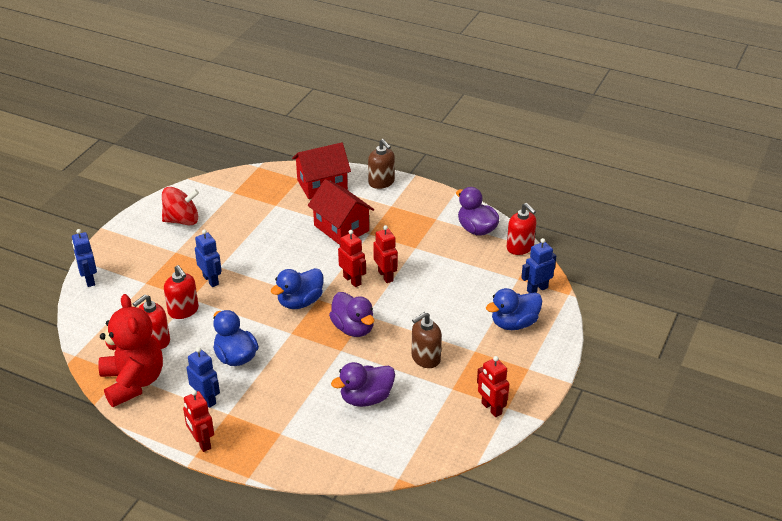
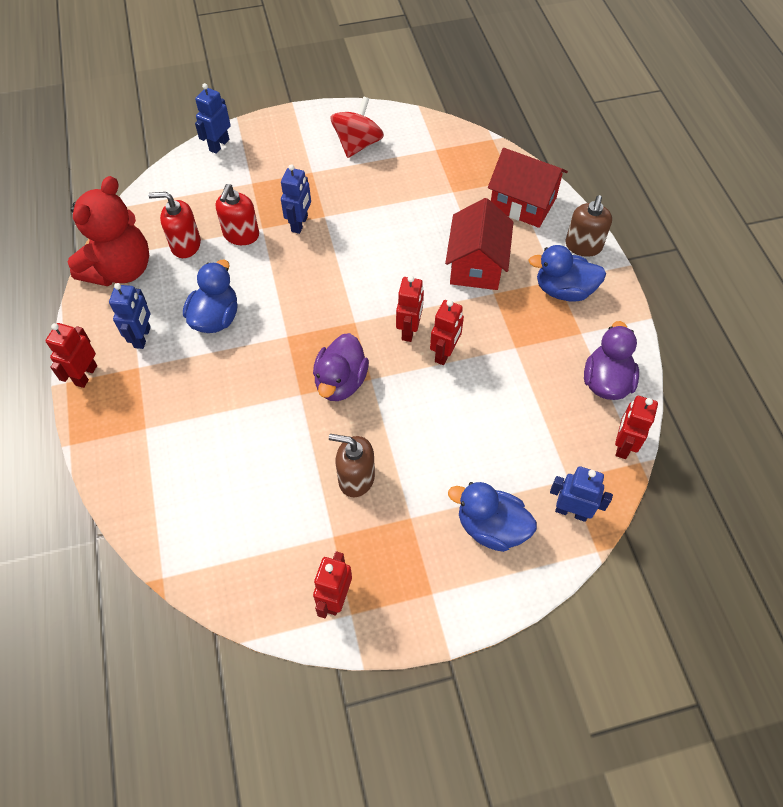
camera: 50 degrees right, 20 degrees up
red spinning top [162,187,199,225] -> red spinning top turned 105 degrees counterclockwise [330,96,384,158]
blue duck [271,268,323,309] -> blue duck moved to [528,245,606,302]
purple duck [331,362,395,407] -> none
red soap dispenser [507,203,536,255] -> red robot [615,396,658,459]

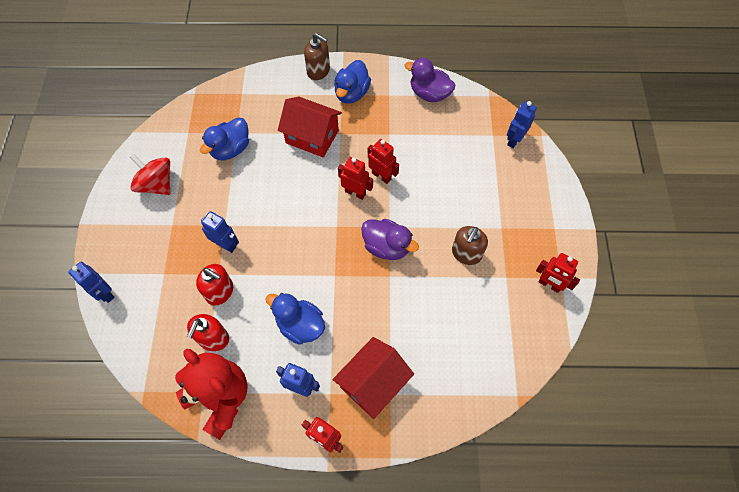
camera: 75 degrees left, 5 degrees up
blue duck [448,482,537,552] -> blue duck moved to [200,117,249,160]
red house [488,148,568,228] -> red house moved to [333,337,414,419]
red robot [615,396,658,459] -> none

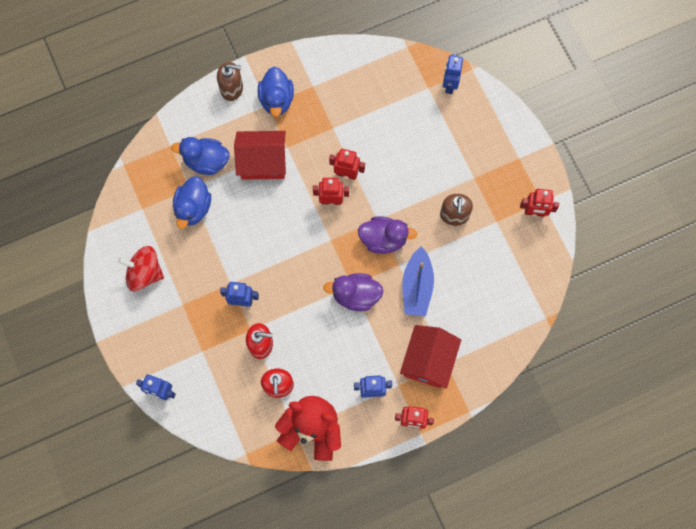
camera: 25 degrees left, 10 degrees up
blue duck [265,293,325,345] -> blue duck moved to [171,137,230,175]
purple duck [405,58,455,102] -> purple duck moved to [323,273,383,311]
none -> blue boat [402,246,434,316]

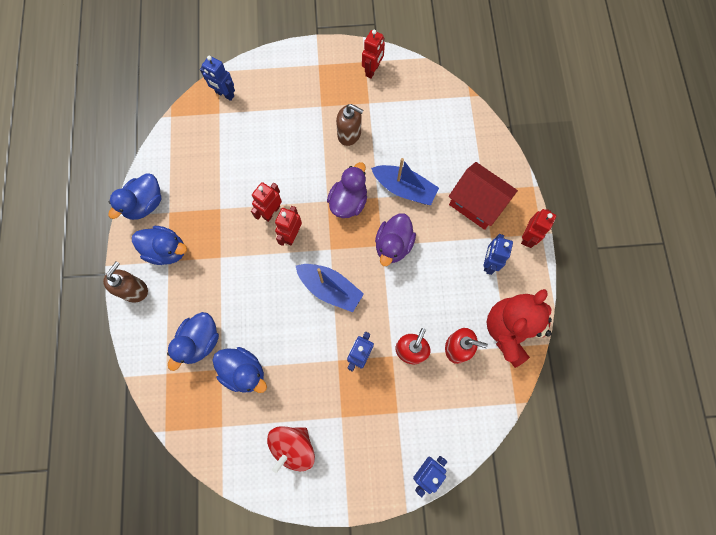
camera: 70 degrees left, 0 degrees up
red house [234,131,286,180] -> none
none -> blue duck [108,173,161,220]
none -> blue boat [296,264,364,312]

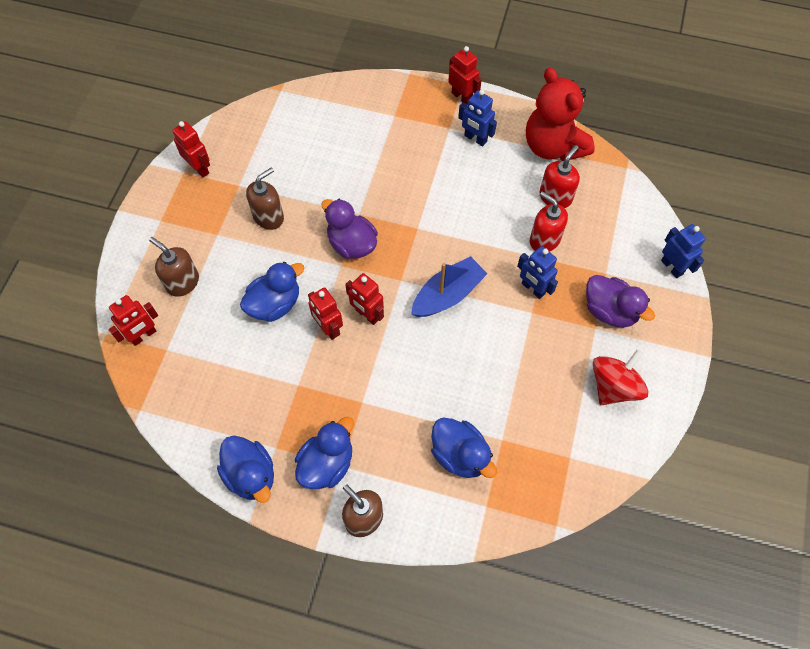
camera: 70 degrees left, 10 degrees down
blue robot [200,56,235,101] -> red robot [108,295,158,346]
blue duck [213,347,267,393] -> blue duck moved to [240,262,304,322]
red spinning top [267,426,315,473] -> red spinning top turned 105 degrees counterclockwise [593,349,648,405]
blue boat [371,158,439,205] -> none
purple duck [375,213,416,266] -> purple duck moved to [586,275,655,328]
red house [449,162,518,230] -> none
none -> brown soap dispenser [149,237,199,297]

